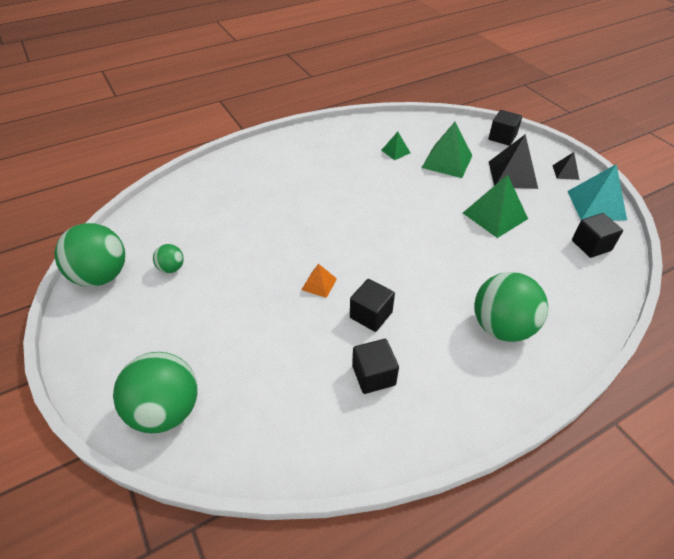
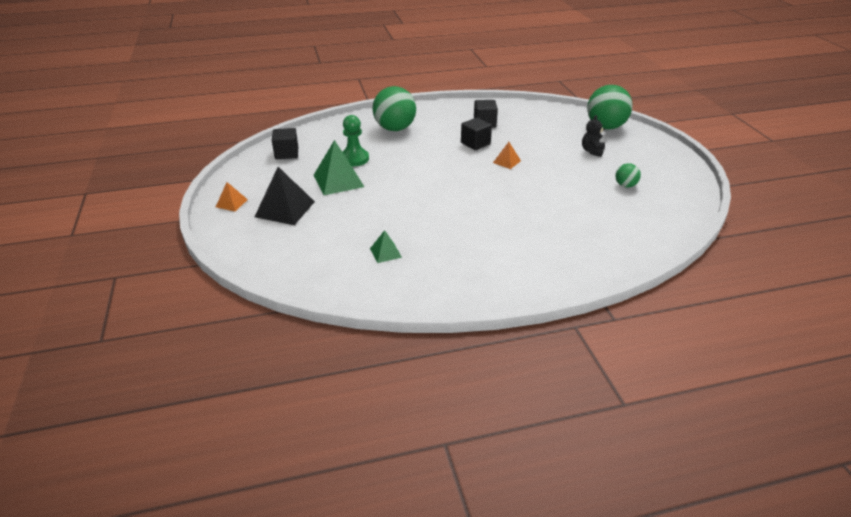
camera: 165 degrees left, 10 degrees down
green ball [54,223,125,287] -> none
green pyramid [422,122,472,178] -> none
black cube [489,110,522,146] -> none
black pyramid [552,152,579,180] -> orange pyramid [216,182,248,211]
turquoise pyramid [567,164,627,220] -> none
none -> green pawn [343,115,369,166]
none -> black teddy bear [582,115,605,157]

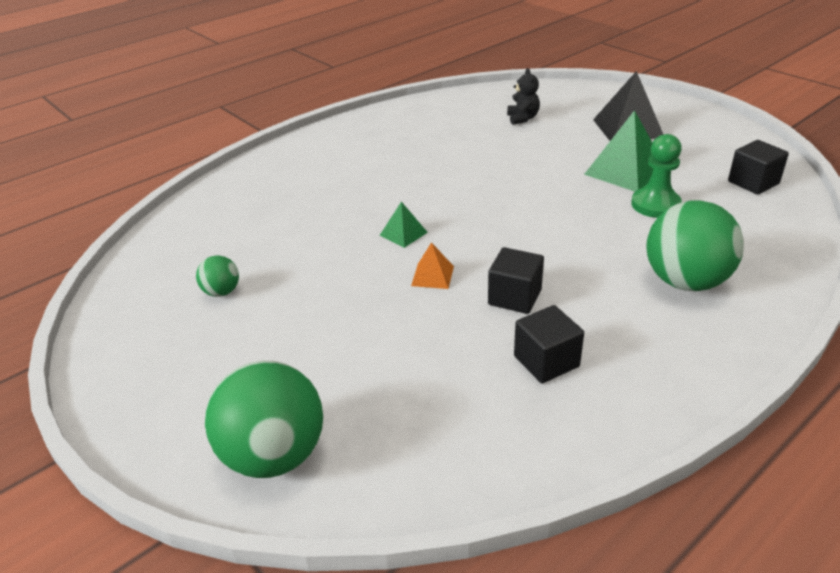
camera: 155 degrees right, 0 degrees up
orange pyramid [216,182,248,211] -> none
green pyramid [370,230,402,263] -> green pyramid moved to [379,202,428,248]
black teddy bear [582,115,605,157] -> black teddy bear moved to [507,68,540,125]

